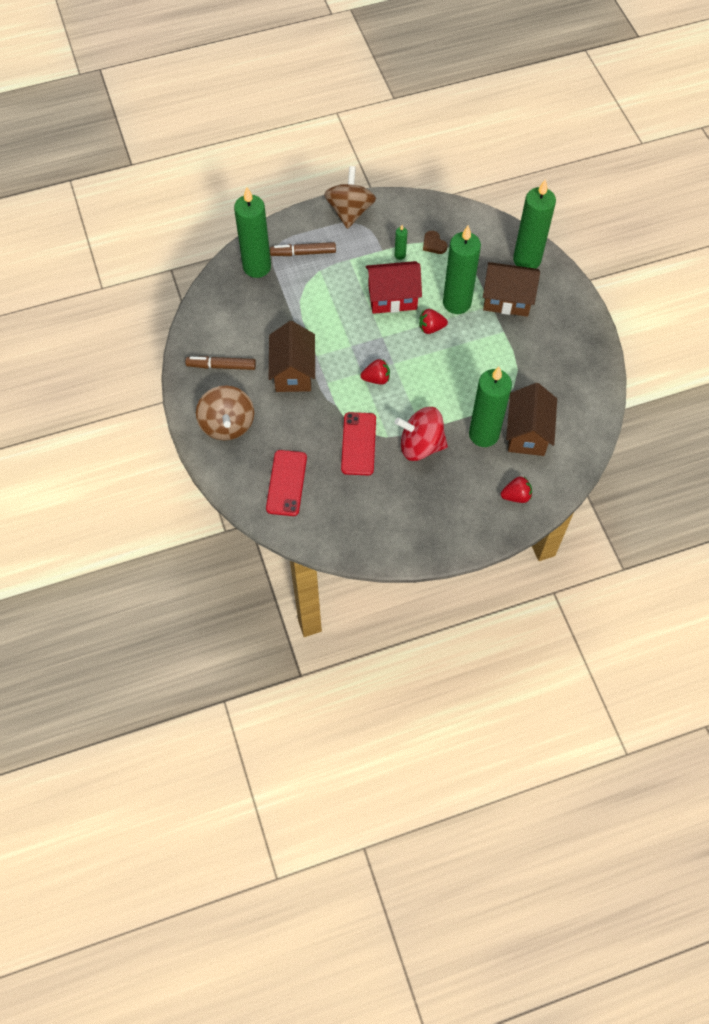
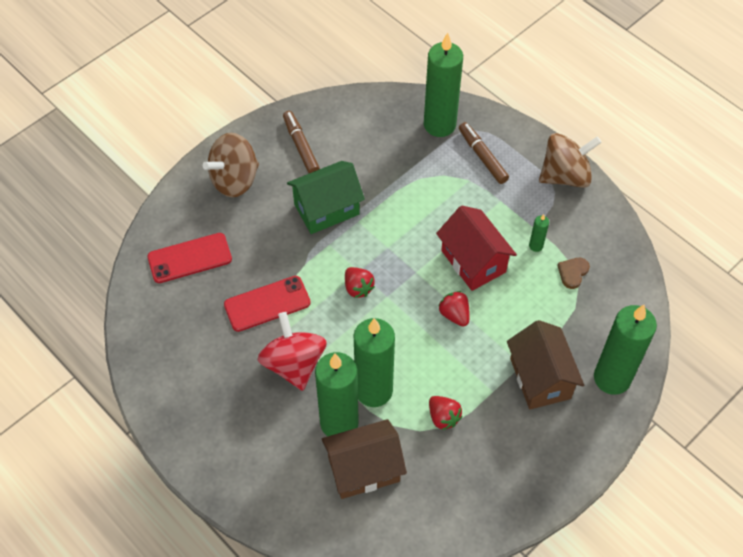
camera: 65 degrees right, 5 degrees down
brown house [269,321,315,392] -> green house [287,161,365,234]
green candle [443,225,481,314] -> green candle moved to [354,318,395,407]
red strawberry [501,477,532,503] -> red strawberry moved to [429,396,462,430]

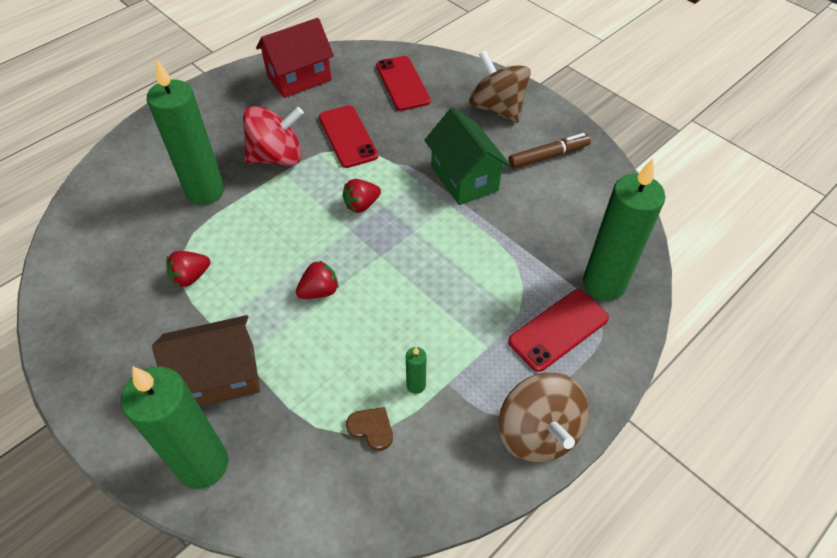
camera: 90 degrees right, 5 degrees down
brown house [322,419,407,499] -> none
green candle [354,318,395,407] -> none
red house [436,206,517,291] -> red house moved to [256,18,334,98]
brown marker [459,122,509,184] -> red phone [508,289,609,372]

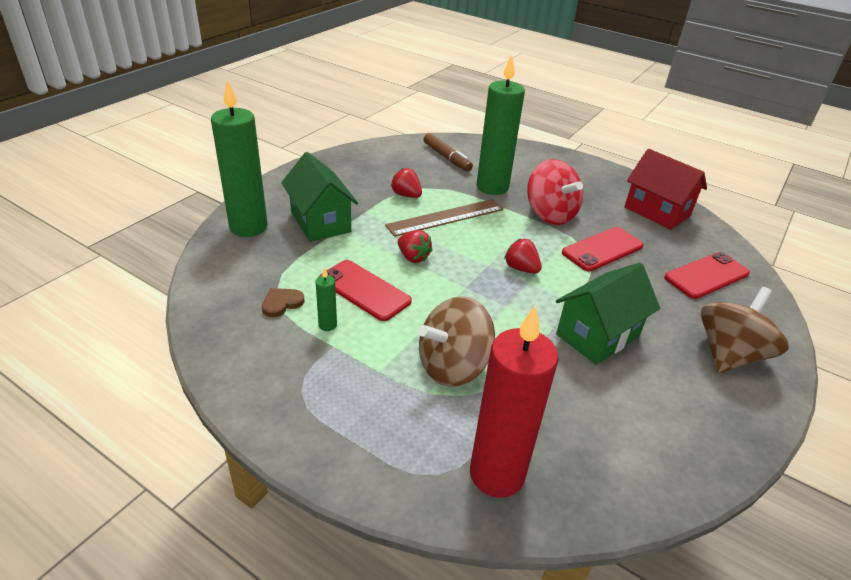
camera: 75 degrees right, 15 degrees down
brown house [152,315,260,407] -> green house [281,152,358,242]
brown heart [346,407,393,451] -> brown heart turned 150 degrees counterclockwise [262,288,304,317]
brown spinning top [499,372,589,462] -> brown spinning top moved to [419,296,495,387]
red phone [508,289,609,372] -> red phone moved to [319,260,412,321]
brown marker [509,133,591,169] -> brown marker moved to [423,133,473,172]
green candle [583,158,665,301] -> red candle [470,305,558,498]
none -> brown ruler [385,199,503,237]

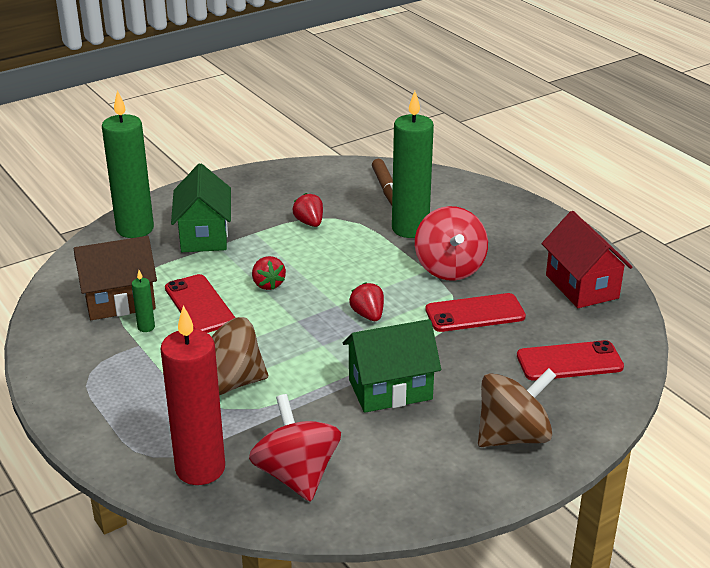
camera: 25 degrees right, 5 degrees down
brown heart [262,288,304,317] -> brown house [74,236,157,320]
brown ruler [385,199,503,237] -> none
none -> red spinning top [249,394,341,502]

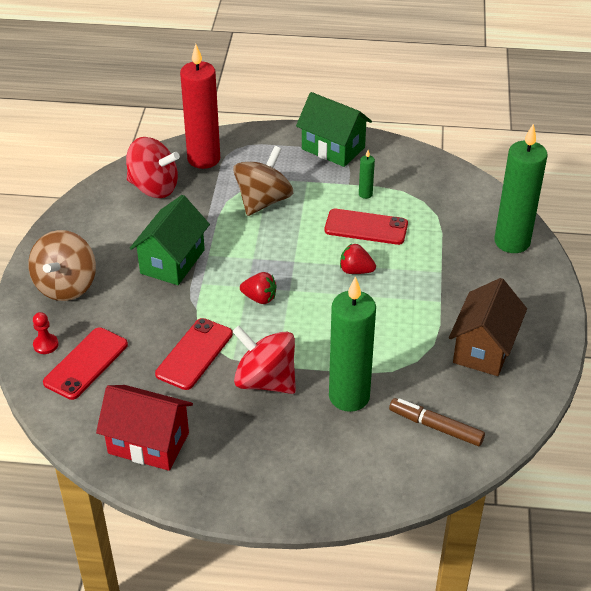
camera: 130 degrees right, 10 degrees up
brown house [74,236,157,320] -> brown house moved to [449,278,527,376]
green house [171,163,231,252] -> green house moved to [296,92,372,167]
red strawberry [292,193,323,227] -> none
none -> red pawn [33,312,59,354]

